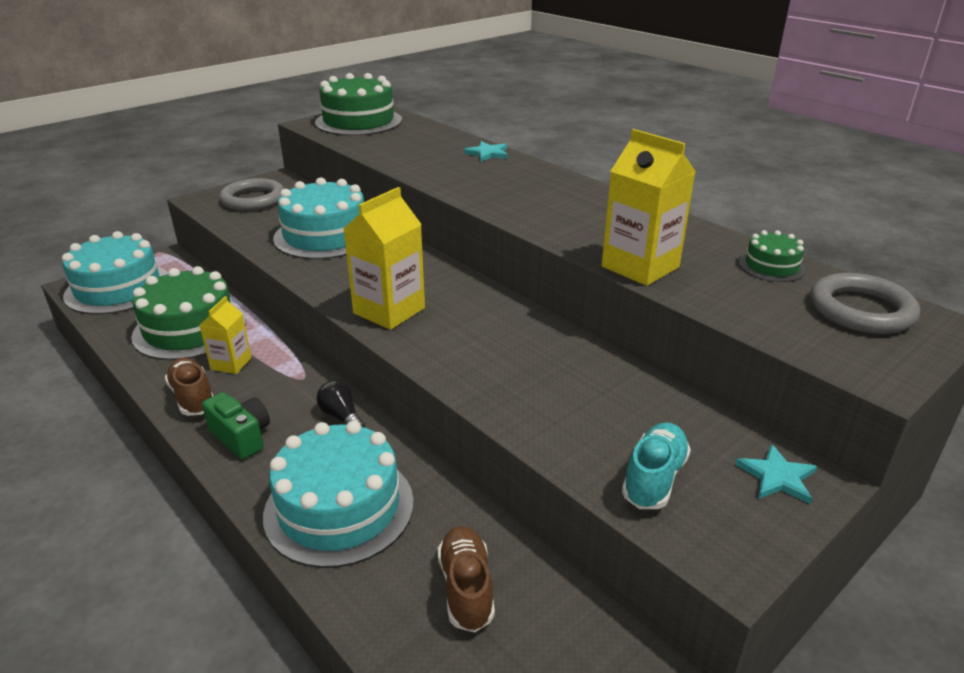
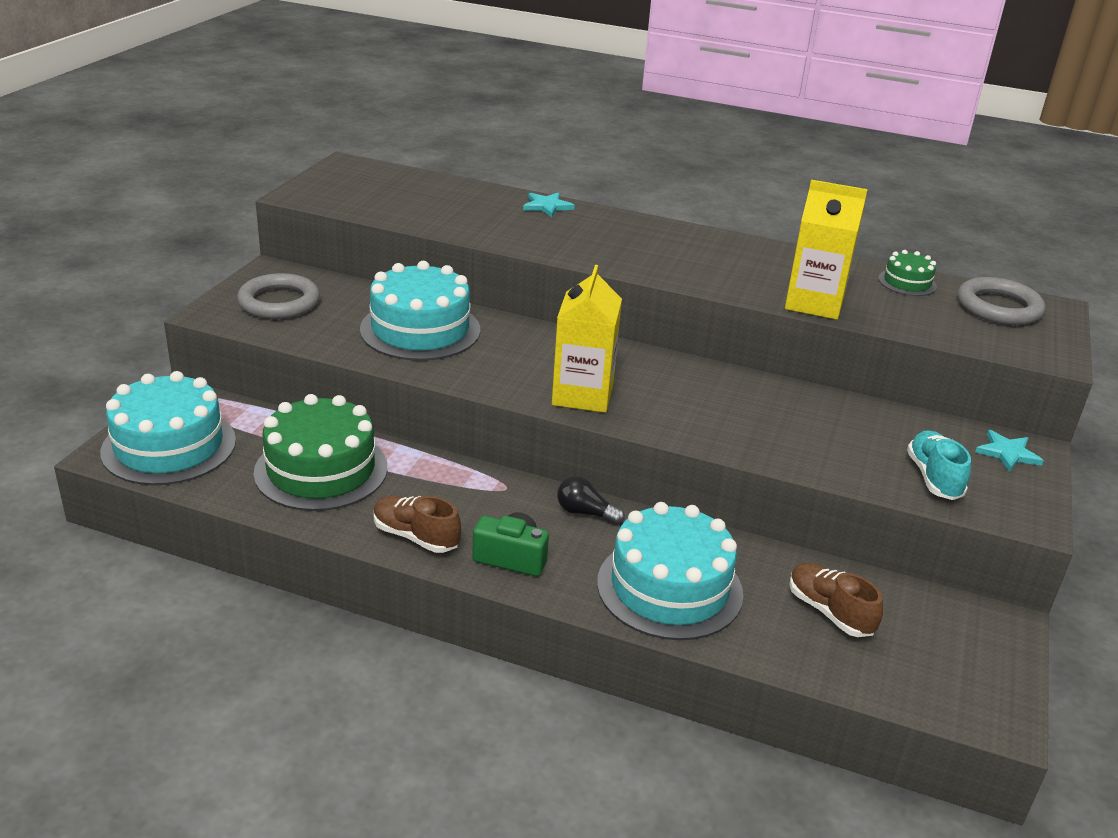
camera: 30 degrees left, 0 degrees up
yellow carton [200,296,252,374] -> none
green cake [315,73,402,136] -> none

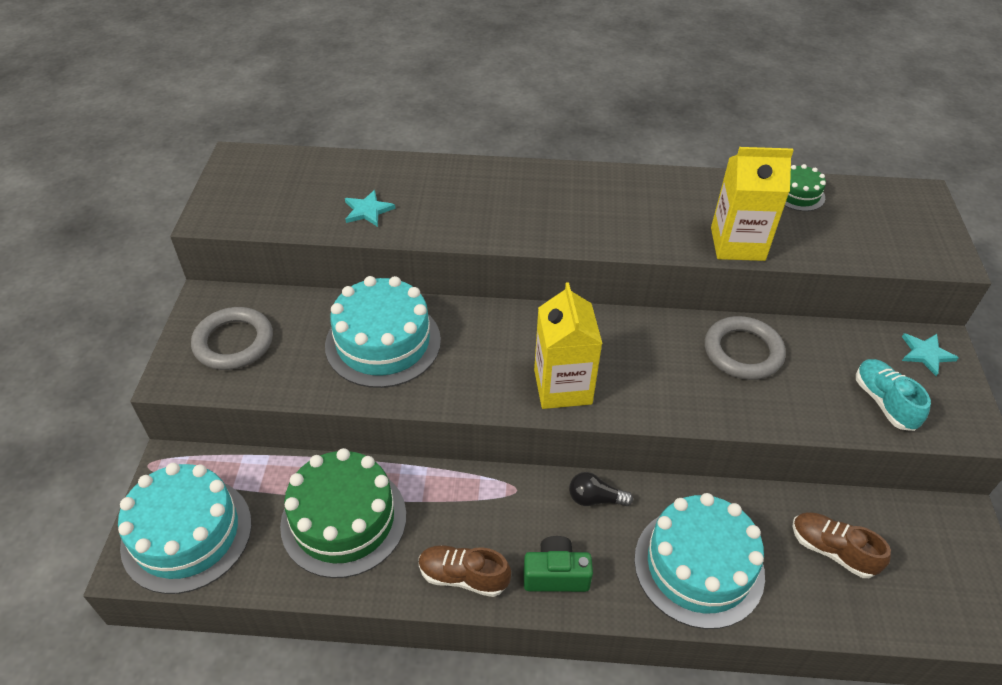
camera: 15 degrees left, 15 degrees up
turquoise star [523,192,575,217] -> turquoise star moved to [345,190,396,227]
grey ring [958,277,1045,325] -> grey ring moved to [705,316,786,380]

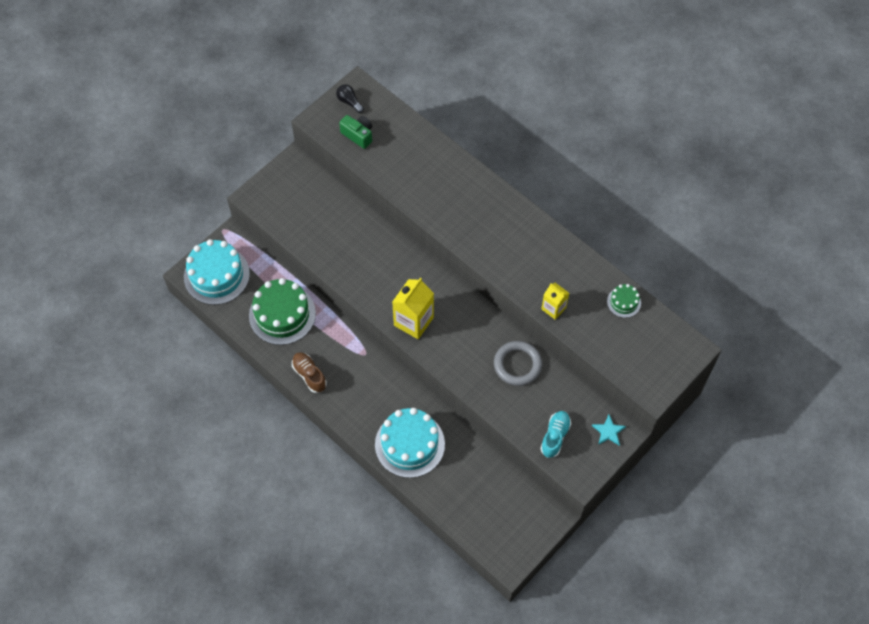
camera: 40 degrees right, 15 degrees up
grey ring [191,307,273,370] -> none
turquoise cake [325,276,441,388] -> none
turquoise star [345,190,396,227] -> none
green camera [524,536,593,592] -> green camera moved to [339,115,372,149]
black light bulb [569,472,633,506] -> black light bulb moved to [336,84,364,113]
yellow carton [711,147,794,261] -> yellow carton [542,283,569,320], size x0.60
brown shoe [792,512,891,578] -> none

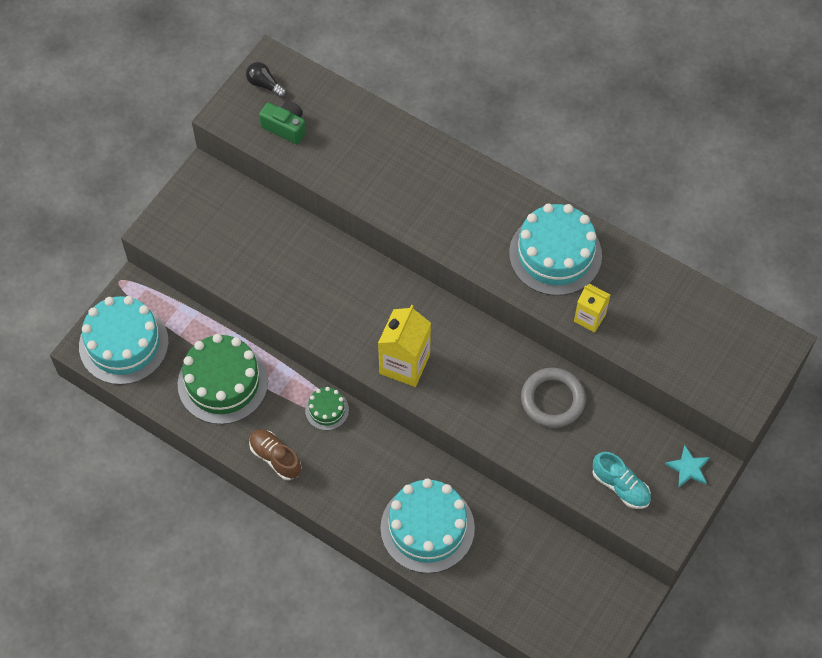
camera: 10 degrees left, 0 degrees up
turquoise shoe [541,411,571,458] -> turquoise shoe turned 120 degrees clockwise [593,452,651,509]
green cake [607,284,641,318] -> green cake moved to [305,387,349,430]
none -> turquoise cake [509,203,602,296]

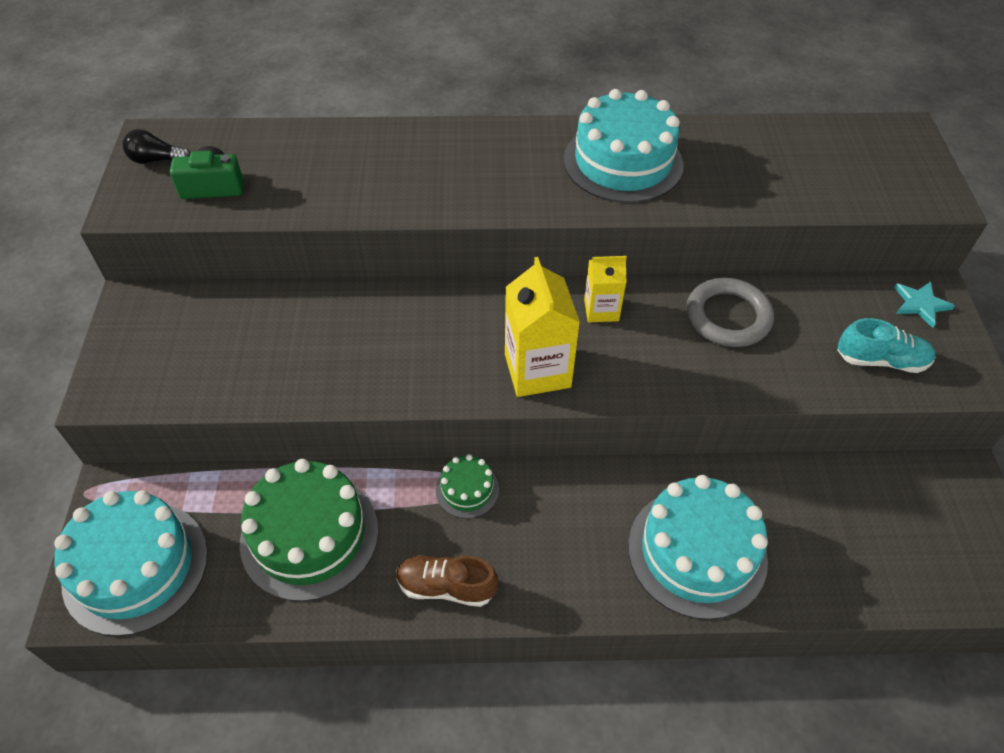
camera: 35 degrees left, 10 degrees down
yellow carton [574,284,610,332] -> yellow carton moved to [584,256,627,323]

